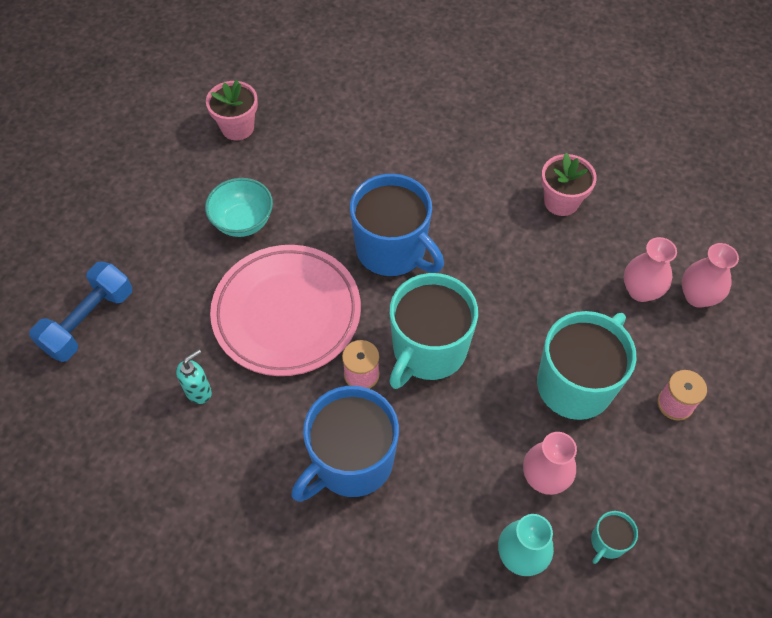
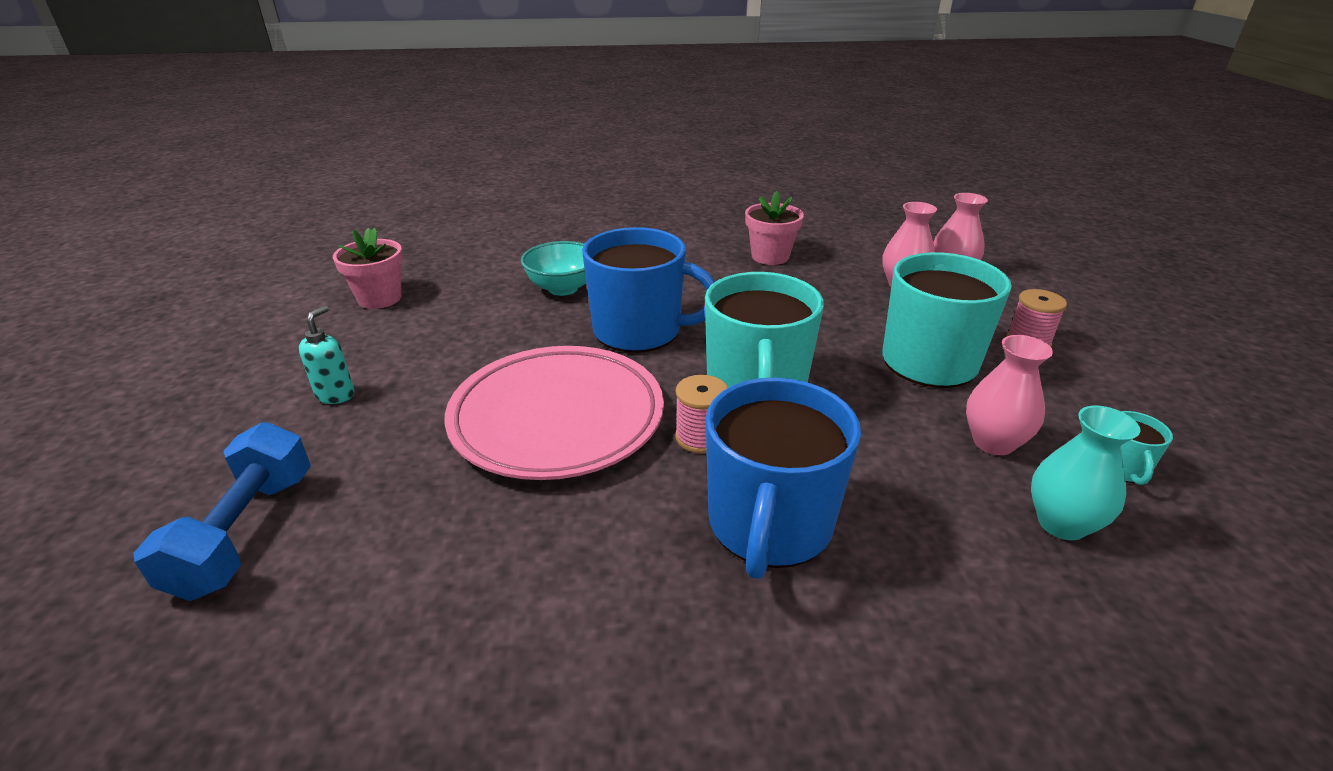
camera: 30 degrees left, 25 degrees down
turquoise soap dispenser [176,349,212,404] -> turquoise soap dispenser moved to [299,305,354,404]
turquoise bowl [205,178,273,237] -> turquoise bowl moved to [521,241,586,296]

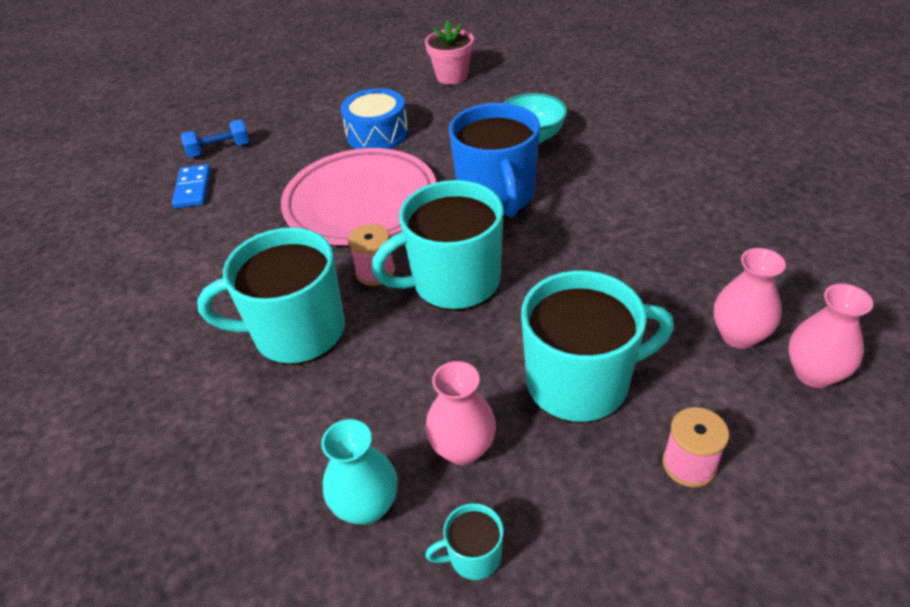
camera: 70 degrees right, 10 degrees up
blue dumbbell [133,422,311,601] -> blue dumbbell [181,119,250,157], size x0.66
turquoise soap dispenser [299,305,354,404] -> none
blue mug [706,378,861,579] -> turquoise mug [197,227,345,365]
pink flower pot [745,191,804,265] -> none
none -> blue domino [172,164,211,208]
none -> blue drum [341,88,408,149]

